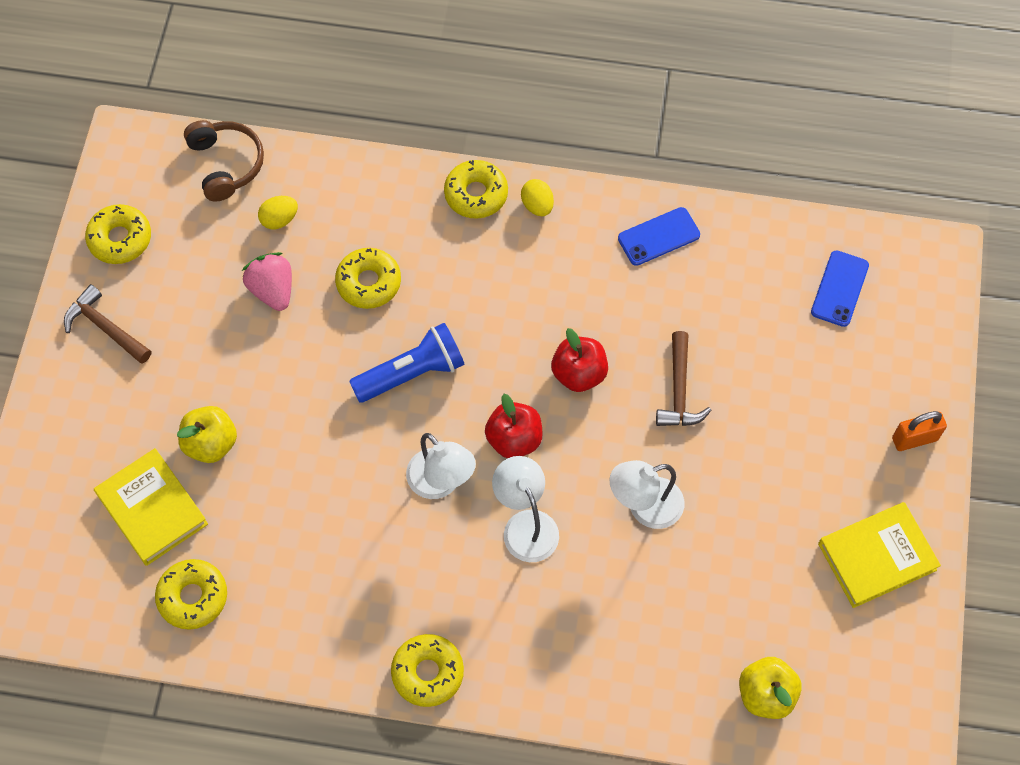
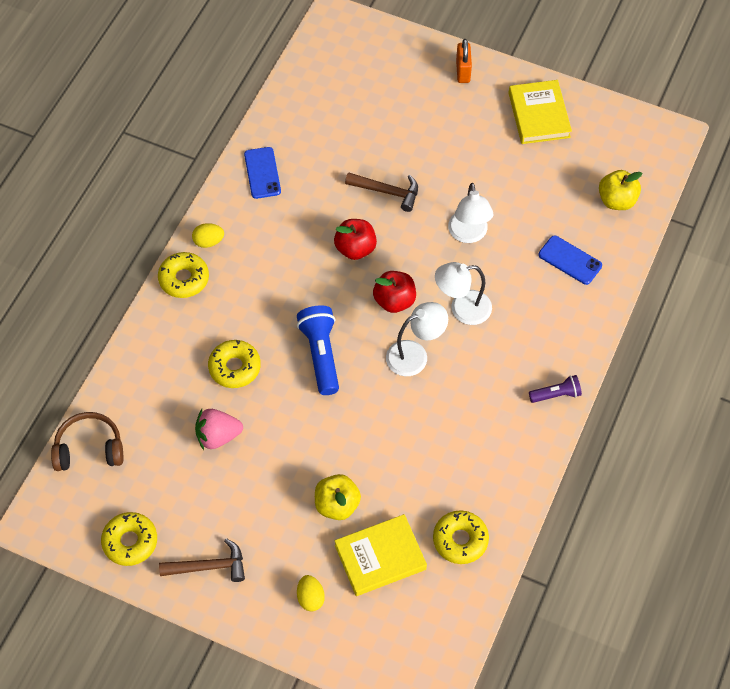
camera: 75 degrees left, 5 degrees down
brown hammer [64,284,151,364] -> brown hammer turned 150 degrees counterclockwise [159,538,245,582]
yellow egg [258,196,298,229] -> yellow egg moved to [297,575,325,611]
yellow donut [391,634,464,707] -> purple flashlight [529,375,582,403]
blue phone [811,250,869,327] -> blue phone moved to [539,235,602,285]

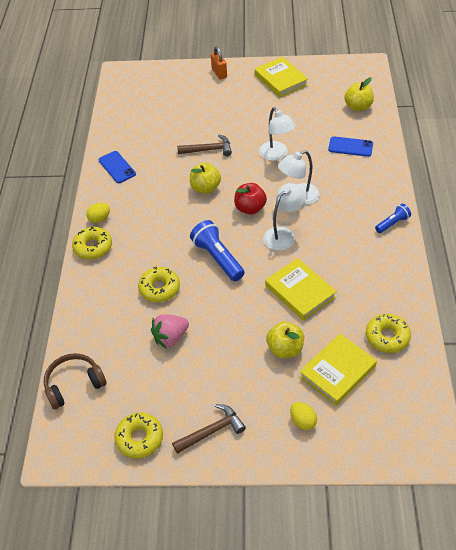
camera: 20 degrees left, 10 degrees down
red apple [334,219,377,260] -> yellow apple [190,163,221,194]
purple flashlight [529,375,582,403] -> blue flashlight [375,204,411,233]
none -> yellow book [265,258,337,321]

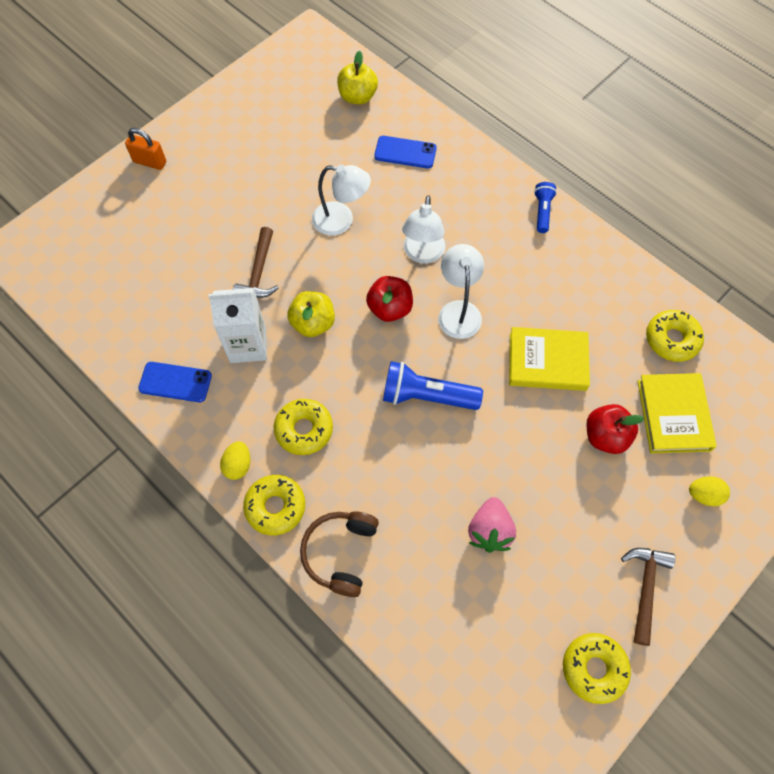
camera: 50 degrees left, 15 degrees up
brown headphones [44,353,107,409] -> brown headphones moved to [300,512,379,597]
yellow donut [138,267,180,302] -> yellow donut moved to [274,399,333,455]
brown hammer [177,134,232,156] -> brown hammer turned 150 degrees clockwise [233,227,279,298]
yellow book [255,57,308,97] -> none
yellow apple [266,321,304,358] -> red apple [587,404,644,454]
blue phone [328,136,373,157] -> blue phone turned 45 degrees clockwise [374,136,437,169]
none -> white carton [208,288,267,363]

